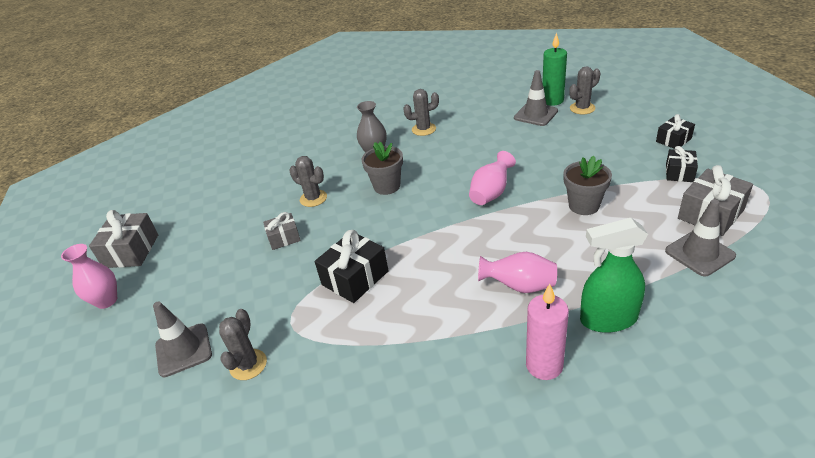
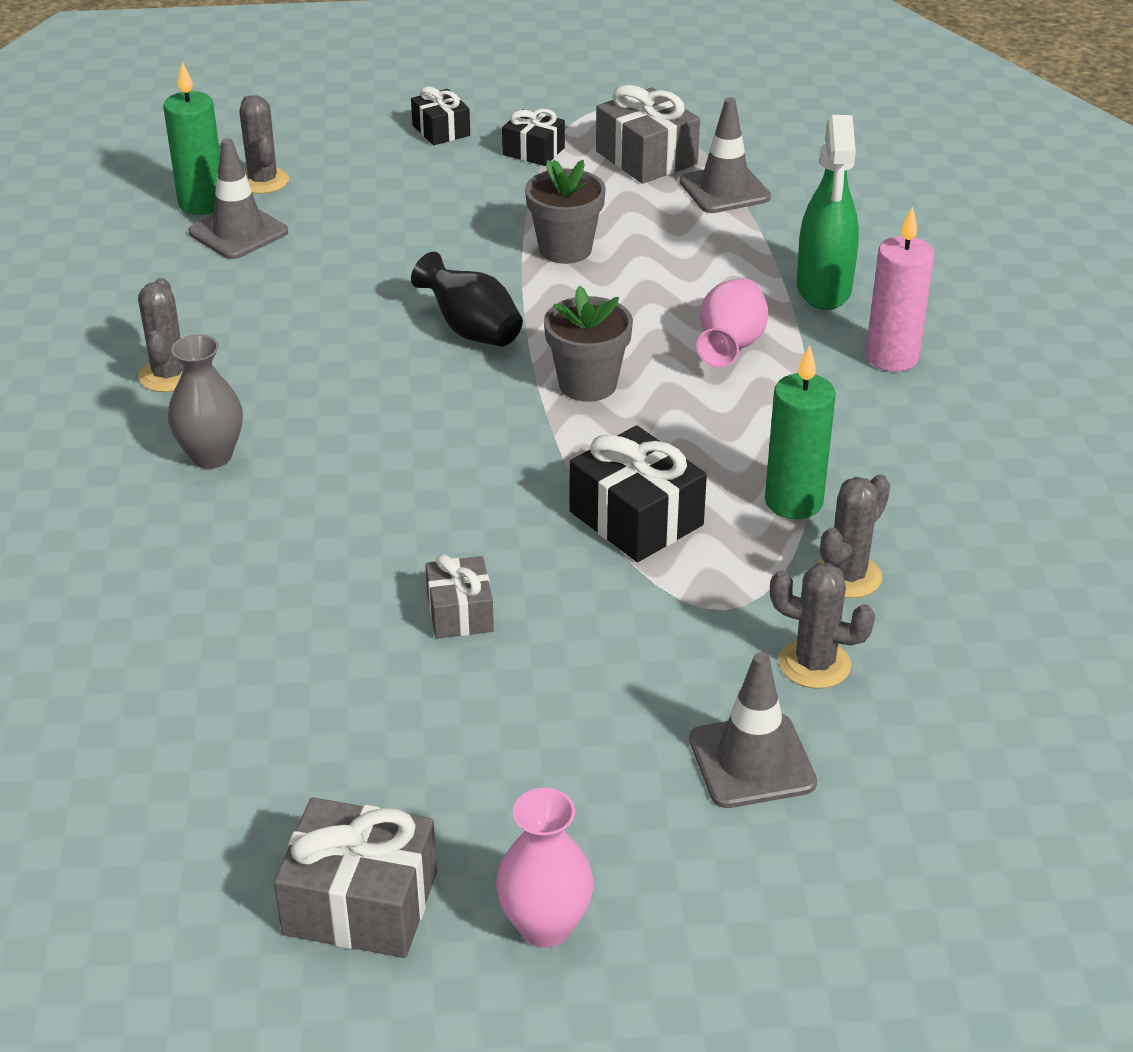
camera: 85 degrees left, 0 degrees up
grey cactus [290,156,327,207] -> grey cactus moved to [816,474,890,598]
grey flower pot [362,142,403,195] -> grey flower pot moved to [544,285,633,402]
pink vase [469,151,516,205] -> black vase [411,252,523,347]
none -> green candle [765,345,836,519]

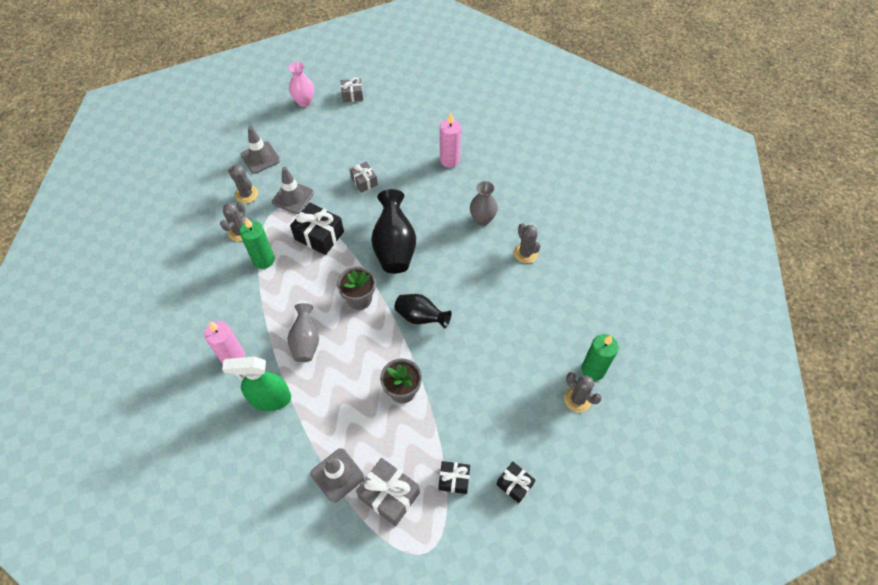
camera: 160 degrees right, 20 degrees up
grey traffic cone [189,138,288,259] -> grey traffic cone moved to [272,167,314,214]
grey gift [274,797,437,958] -> grey gift [341,77,363,102], size x0.61
pink vase [696,278,768,368] -> grey vase [287,303,319,362]
grey cactus [770,563,875,689] -> grey cactus turned 45 degrees clockwise [228,165,258,204]
green spray bottle [797,115,859,310] -> green spray bottle turned 75 degrees counterclockwise [222,357,291,411]
none -> black vase [371,189,416,274]
none -> pink candle [440,113,461,168]

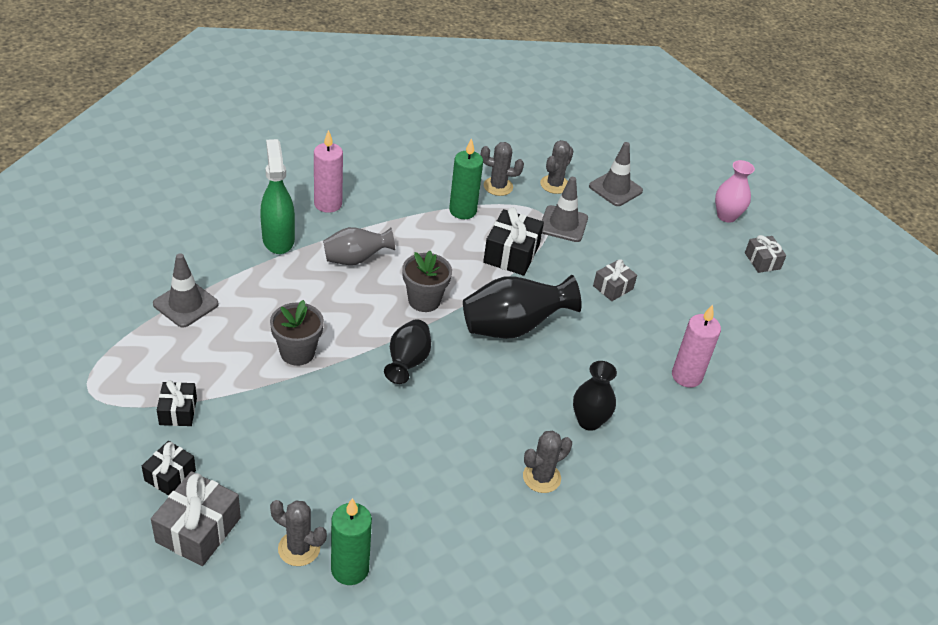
camera: 75 degrees right, 15 degrees down
grey gift [356,458,420,526] -> grey gift moved to [151,471,241,566]
grey vase [470,181,498,226] -> black vase [573,361,617,431]
grey cactus [564,372,602,412] -> grey cactus turned 75 degrees clockwise [270,500,327,566]

